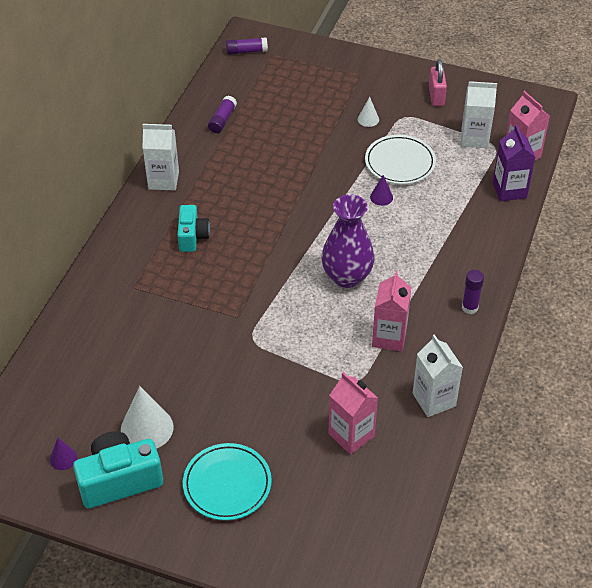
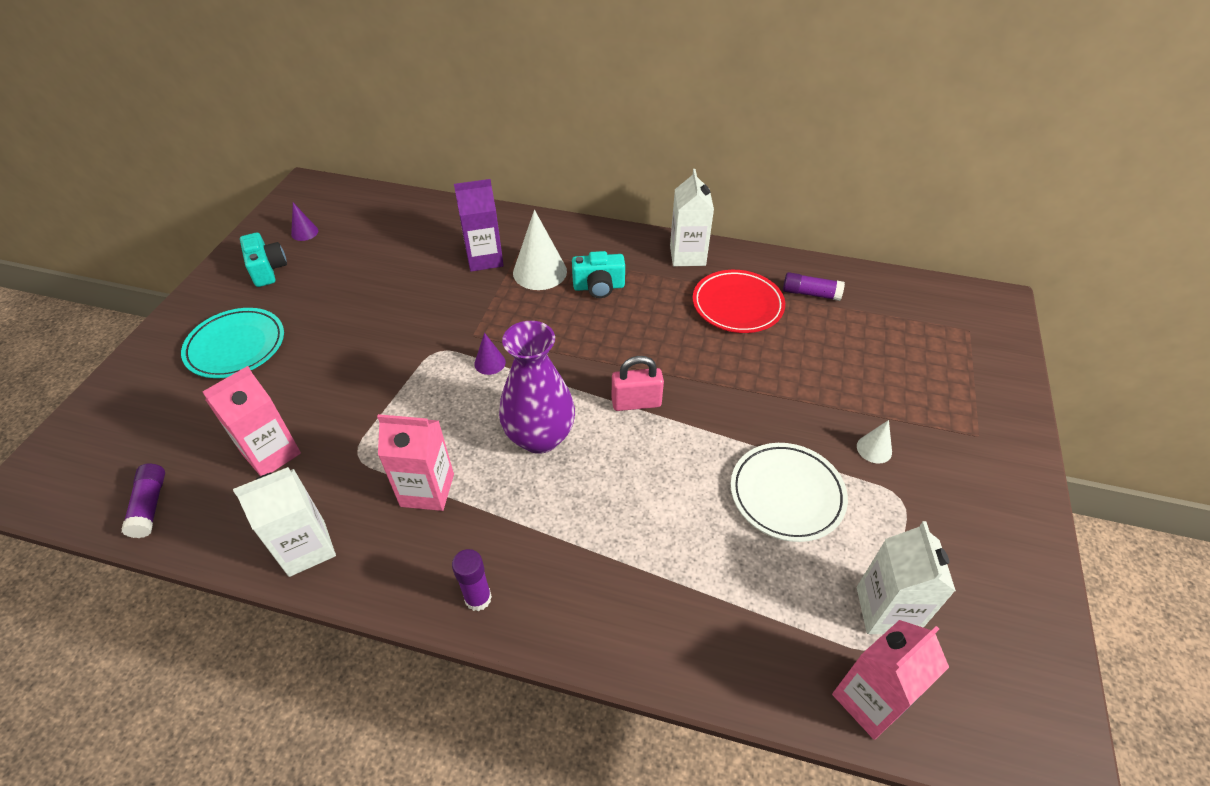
camera: 85 degrees right, 0 degrees up
turquoise camera [73,431,163,508] -> turquoise camera [240,232,287,287], size x0.63
white cone [121,386,174,449] -> white cone moved to [513,210,567,290]
purple glue stick [226,37,268,55] -> purple glue stick moved to [121,464,165,538]
purple cone [370,175,393,206] -> purple cone moved to [474,333,506,375]
pink padlock [429,59,447,106] -> pink padlock moved to [612,356,664,411]
purple carton [493,125,535,201] -> purple carton moved to [454,179,504,272]
none -> red plate [693,270,785,333]

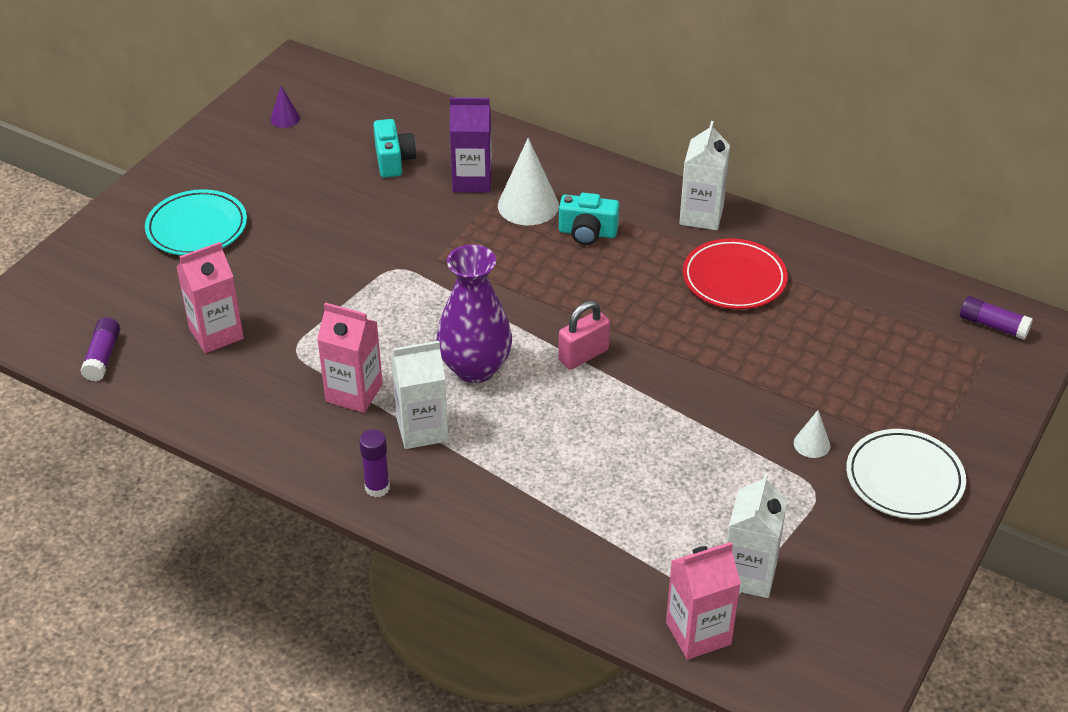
camera: 15 degrees right, 5 degrees down
white carton [233,467,336,577] -> white carton moved to [391,341,448,449]
turquoise camera [240,232,287,287] -> turquoise camera moved to [373,119,416,178]
purple cone [474,333,506,375] -> none
pink padlock [612,356,664,411] -> pink padlock turned 45 degrees counterclockwise [558,301,610,370]
white plate [731,443,848,542] -> white plate moved to [846,429,966,519]
purple glue stick [783,272,845,301] -> purple glue stick moved to [960,296,1033,340]

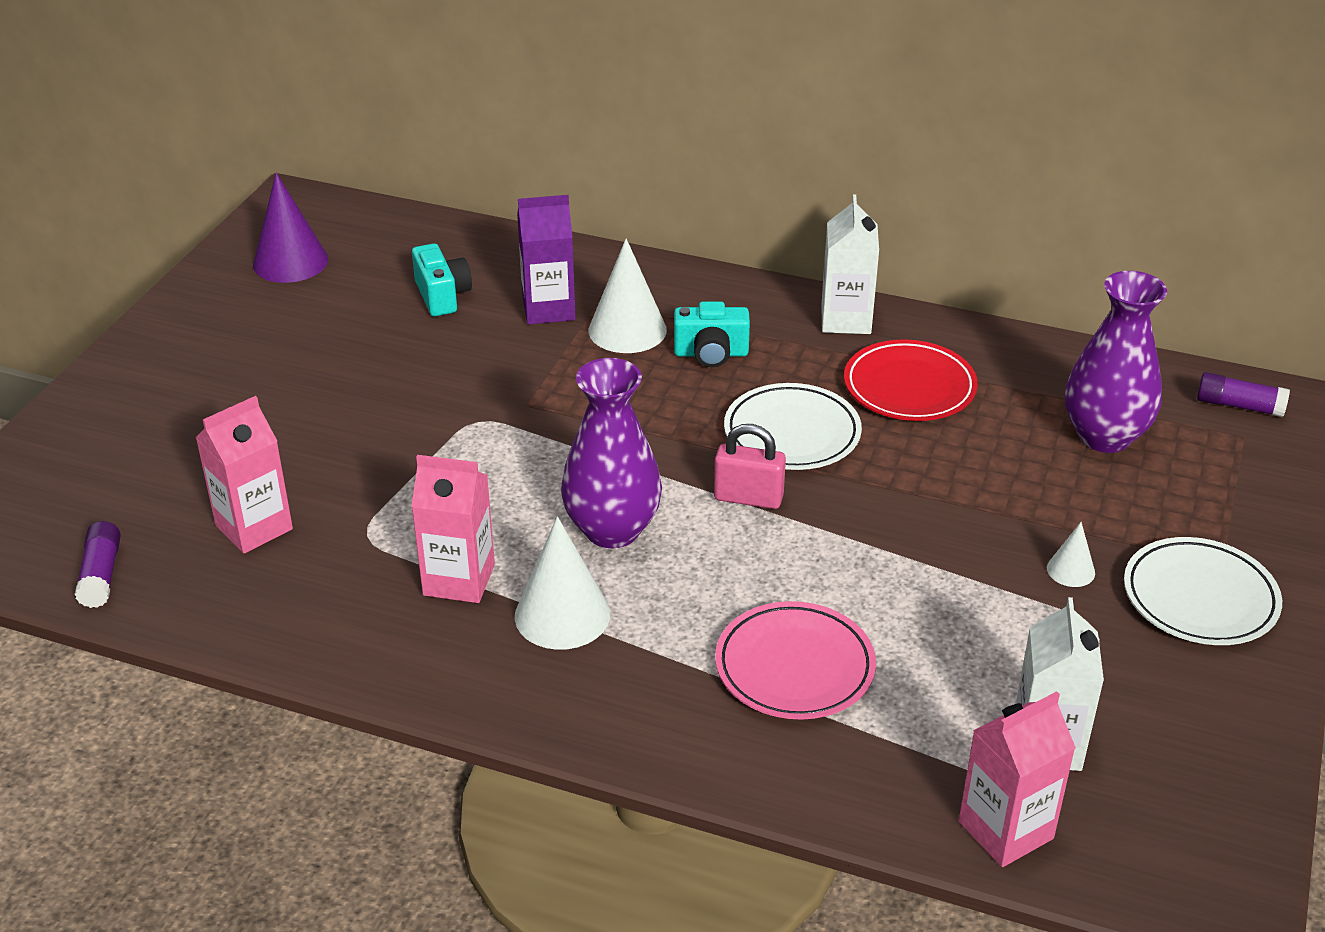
camera: 10 degrees left, 5 degrees down
turquoise plate [145,189,247,256] -> none
purple cone [271,86,300,128] -> purple cone [253,173,328,283], size x1.95
purple glue stick [359,429,390,497] -> none
white carton [391,341,448,449] -> white cone [515,516,610,650]
pink padlock [558,301,610,370] -> pink padlock turned 60 degrees clockwise [714,424,786,509]
none -> pink plate [715,601,876,720]
none -> white plate [724,383,862,470]
none -> purple vase [1065,271,1167,453]

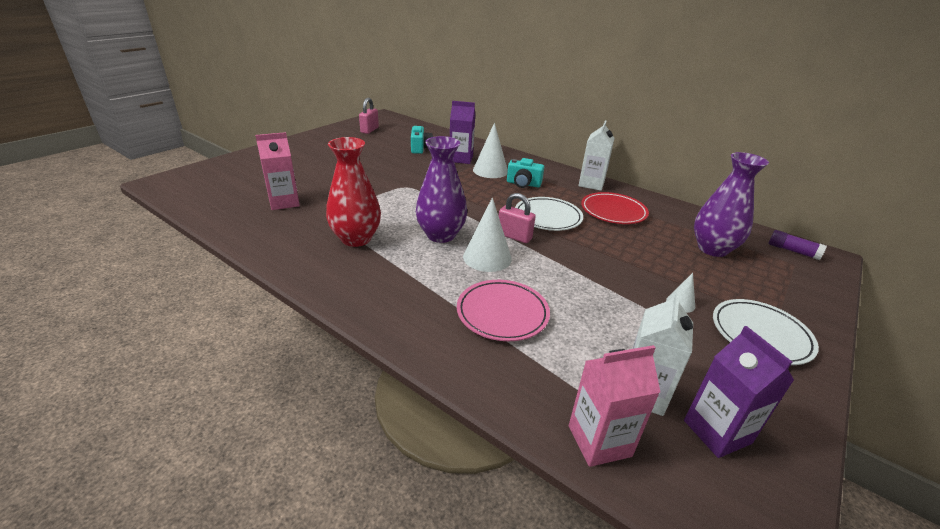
camera: 15 degrees right, 5 degrees down
purple glue stick [75,521,121,608] -> none
purple cone [253,173,328,283] -> pink padlock [359,98,379,134]
pink carton [411,455,495,603] -> red vase [326,137,381,247]
white cone [515,516,610,650] -> white cone moved to [463,198,512,272]
none -> purple carton [684,326,794,458]

